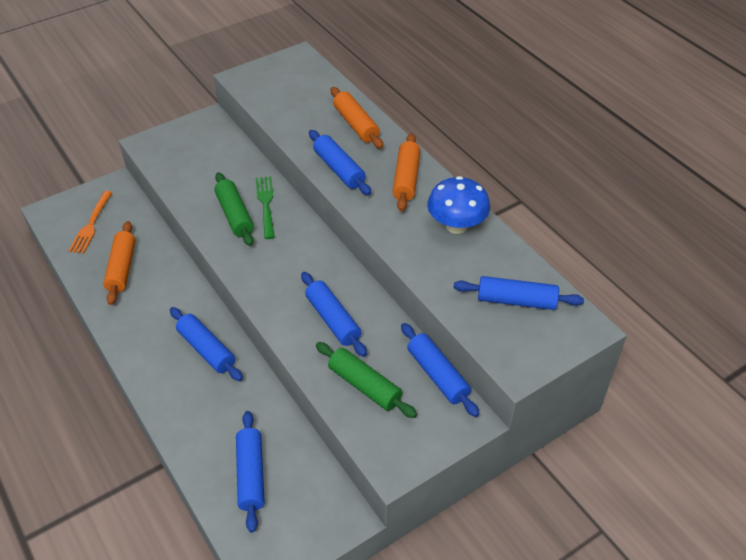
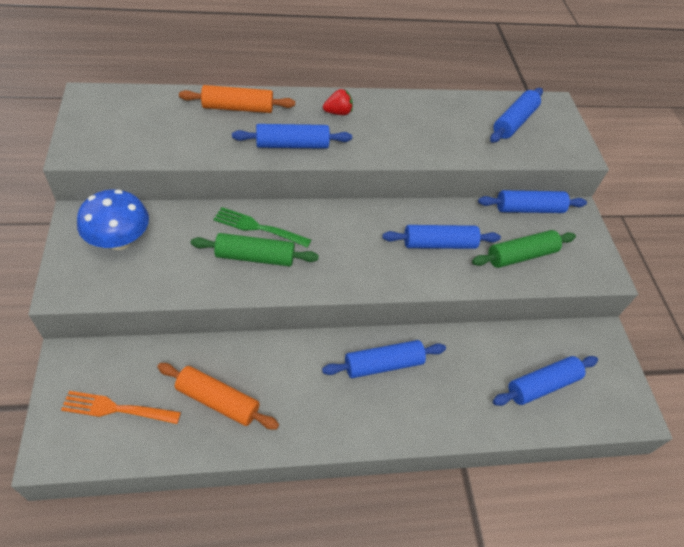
camera: 70 degrees left, 5 degrees up
orange fork [69,191,112,254] -> orange fork turned 150 degrees clockwise [61,391,181,424]
blue rolling pin [236,411,265,533] -> blue rolling pin turned 45 degrees counterclockwise [493,356,598,406]
orange rolling pin [392,133,420,211] -> red strawberry [323,89,353,115]
blue mushroom [427,176,490,234] -> blue mushroom moved to [77,190,149,250]

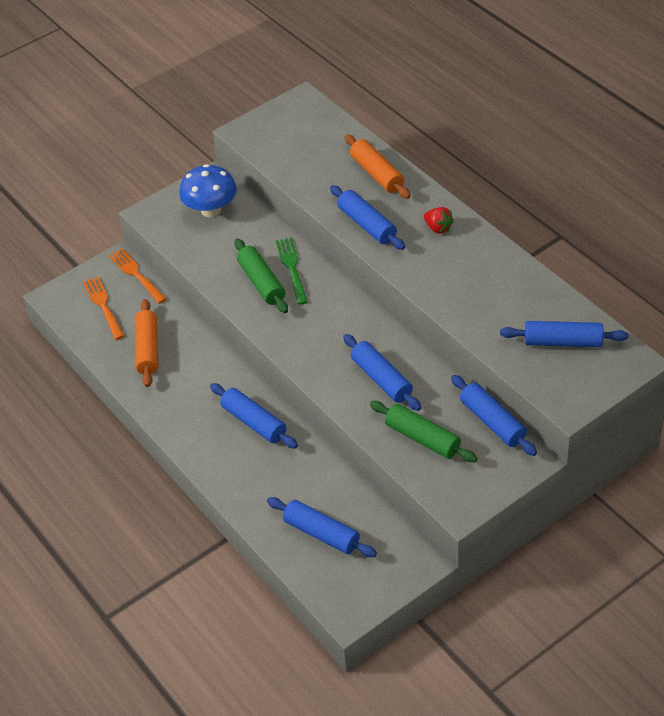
camera: 70 degrees right, 5 degrees down
none -> orange fork [109,249,167,304]

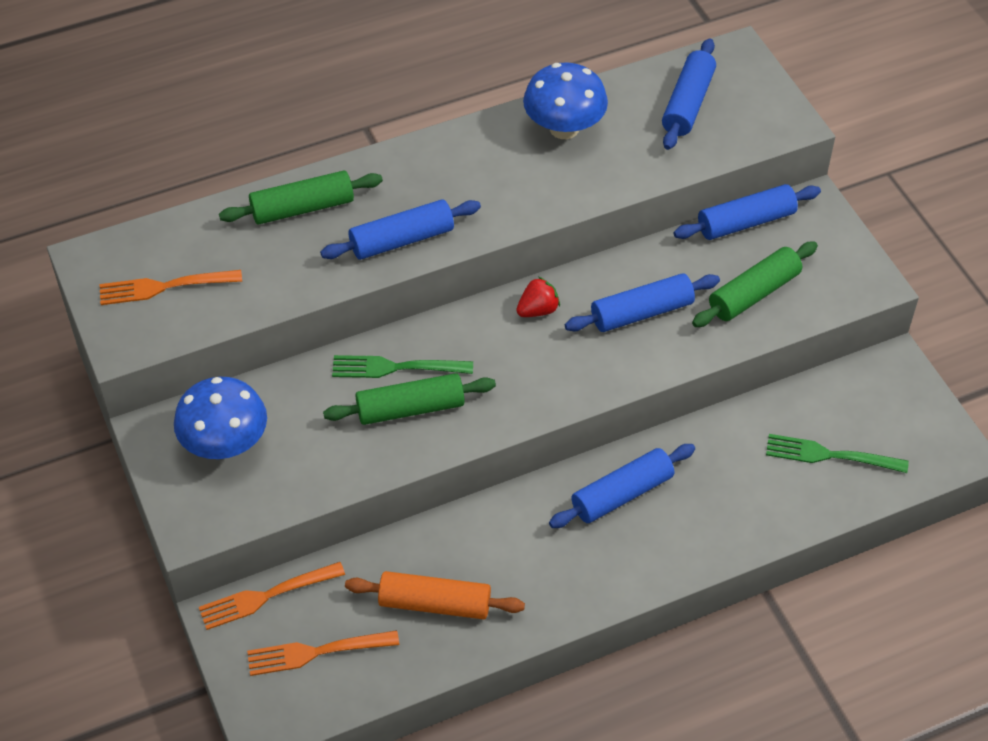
camera: 80 degrees left, 5 degrees up
blue rolling pin [267,497,377,557] -> green fork [766,434,909,473]
orange rolling pin [345,134,411,199] -> green rolling pin [219,170,383,224]
red strawberry [424,207,454,234] -> red strawberry moved to [516,277,560,317]
none -> orange fork [100,270,242,305]
none -> blue mushroom [523,62,608,139]

